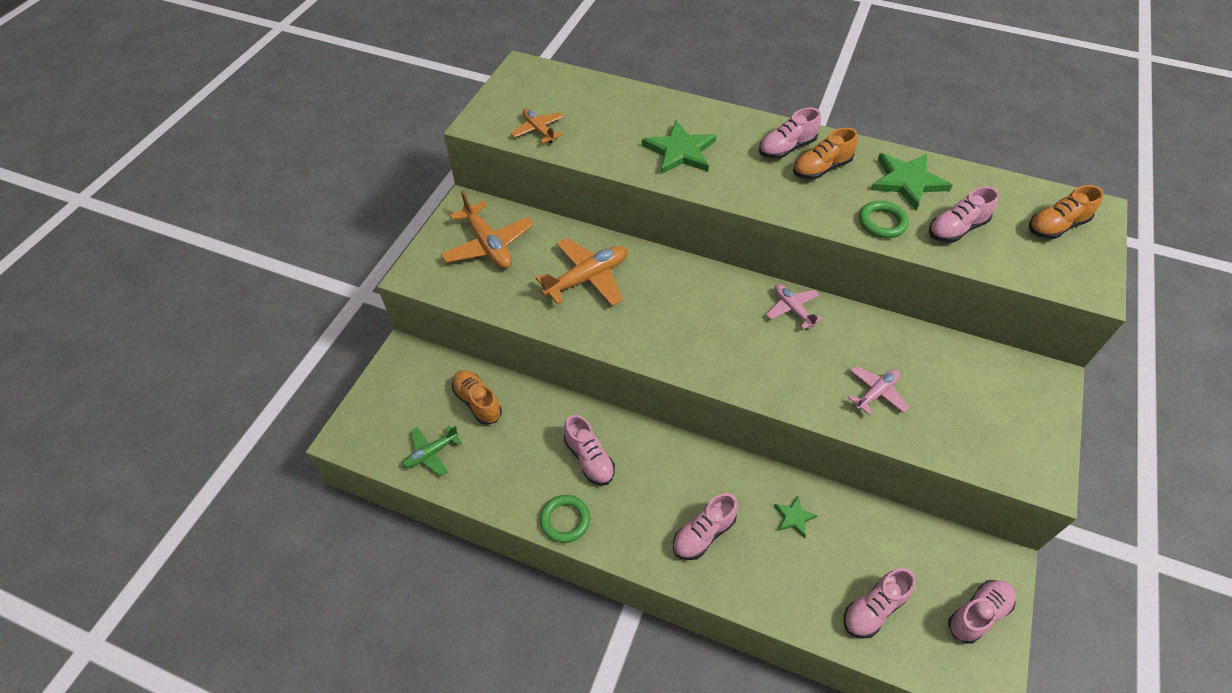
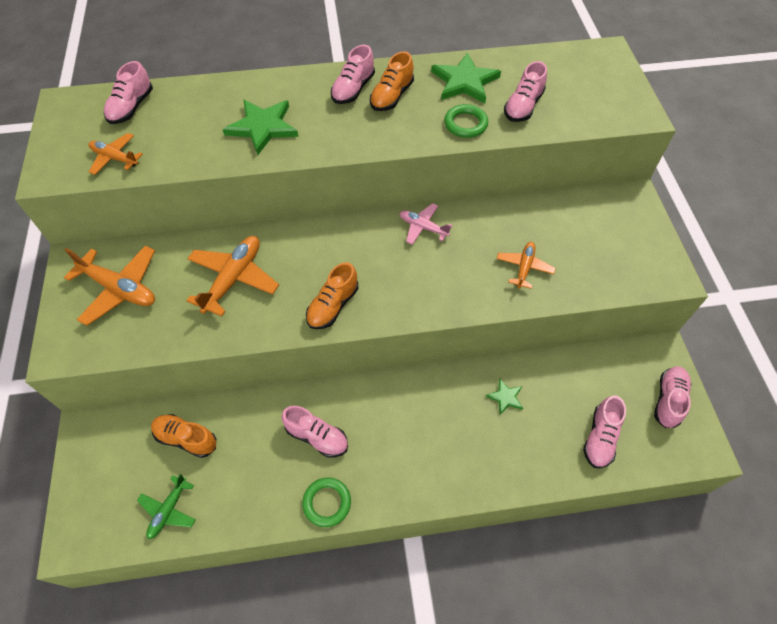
camera: 30 degrees left, 5 degrees up
pink shoe [673,493,738,560] -> pink shoe moved to [104,61,153,124]
pink plane [848,366,909,416] -> orange plane [496,242,556,289]
orange shoe [1029,185,1104,239] -> orange shoe moved to [306,262,358,329]

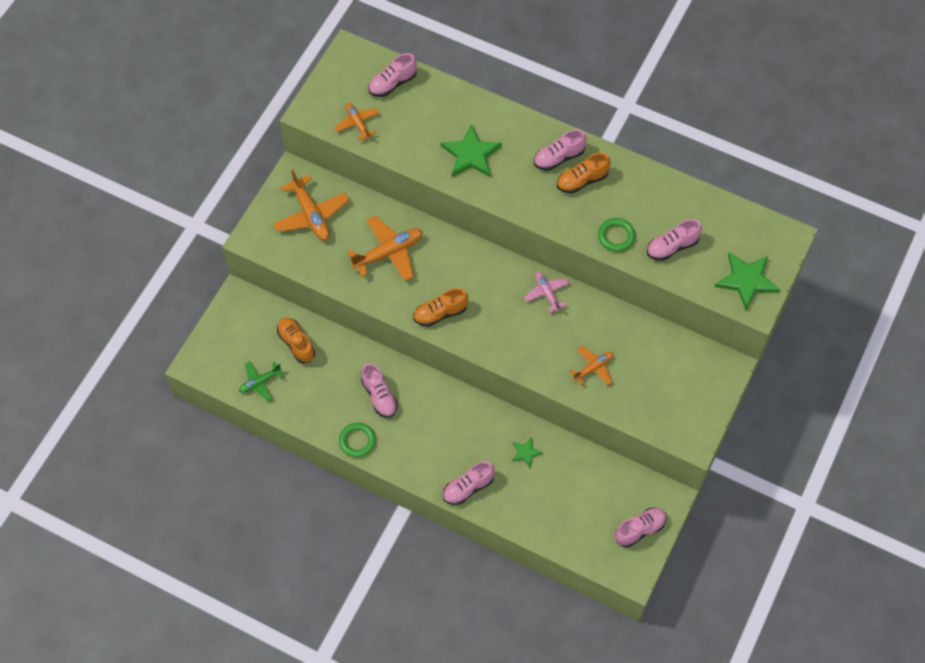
camera: 35 degrees right, 5 degrees up
green star [431,53,501,103] -> green star moved to [715,252,780,310]
pink shoe [583,395,626,468] -> pink shoe moved to [443,461,495,505]

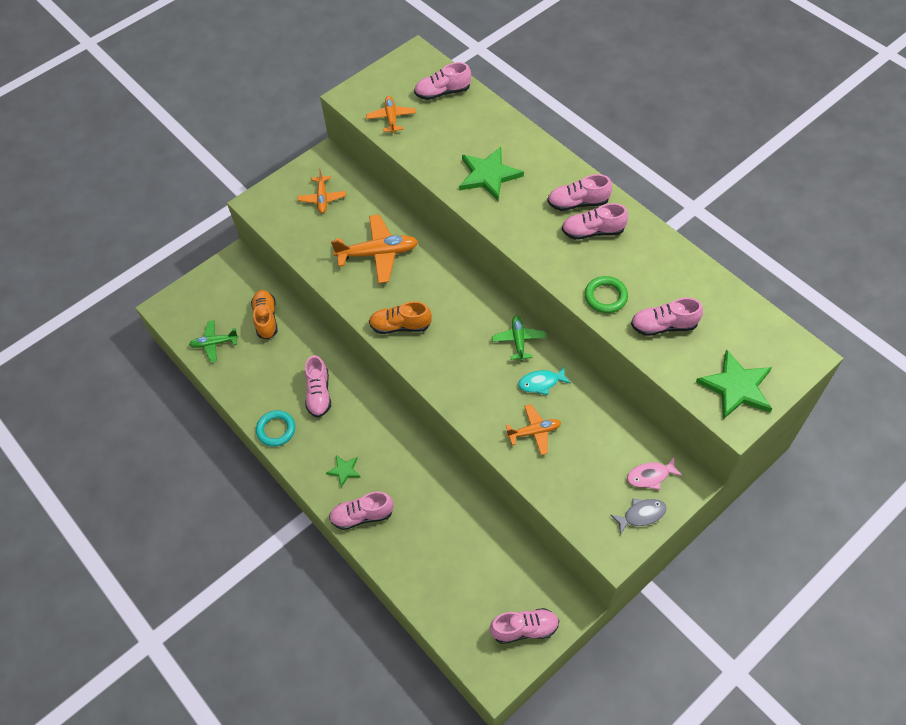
camera: 25 degrees right, 5 degrees down
orange plane [273,169,349,241] -> orange plane [298,169,346,213], size x0.60
green ring [339,423,376,457] -> turquoise ring [256,410,295,447]
green star [512,438,543,468] -> green star moved to [326,455,361,488]
pink plane [524,272,570,313] -> green plane [492,315,546,361]
orange shoe [557,153,611,194] -> pink shoe [562,203,628,240]
none -> turquoise fish [518,366,571,395]
none -> grey fish [611,499,667,535]
none -> pink fish [627,457,683,490]

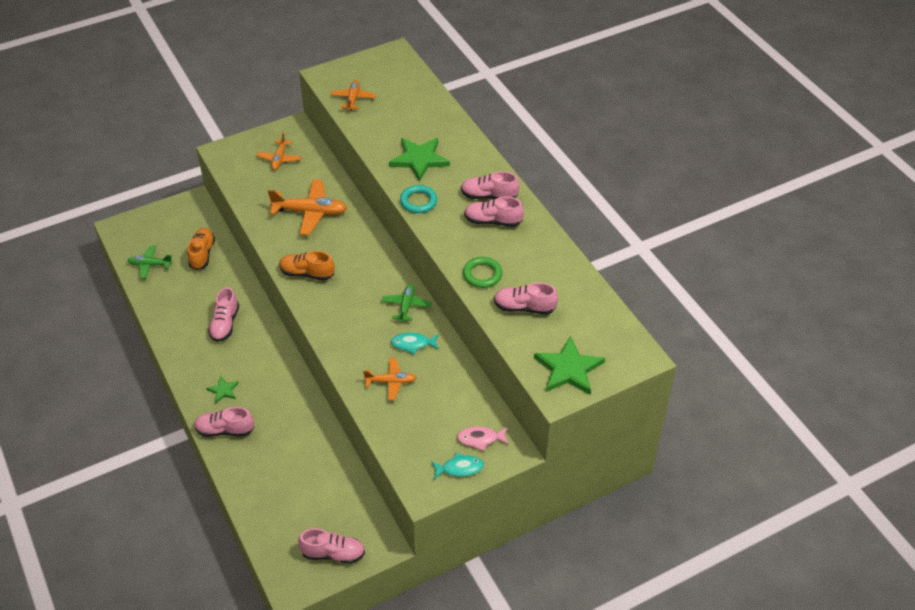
camera: 10 degrees right, 10 degrees down
turquoise ring [256,410,295,447] -> turquoise ring moved to [400,185,437,213]
pink shoe [414,62,471,100] -> none
grey fish [611,499,667,535] -> turquoise fish [431,453,484,479]

